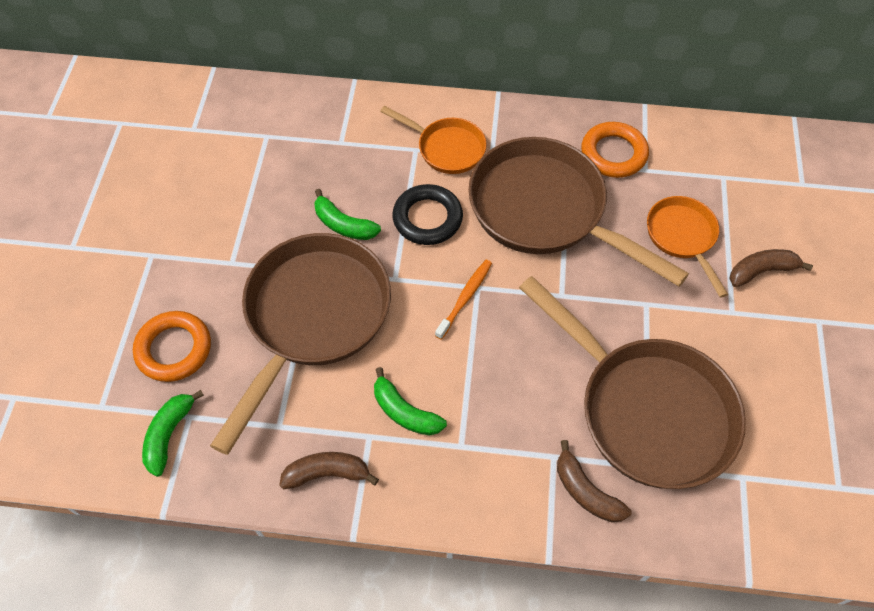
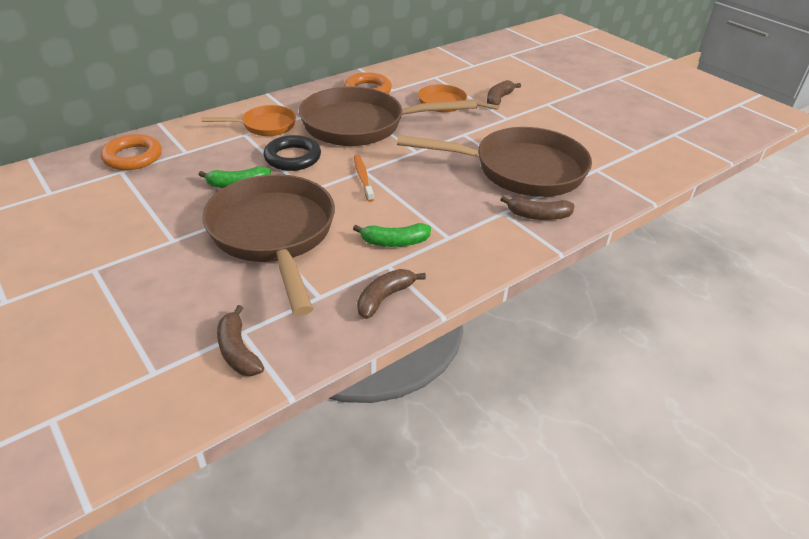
camera: 45 degrees left, 20 degrees down
orange ring [133,311,211,382] -> orange ring moved to [101,134,162,170]
green banana [142,390,204,477] -> brown banana [217,305,264,376]

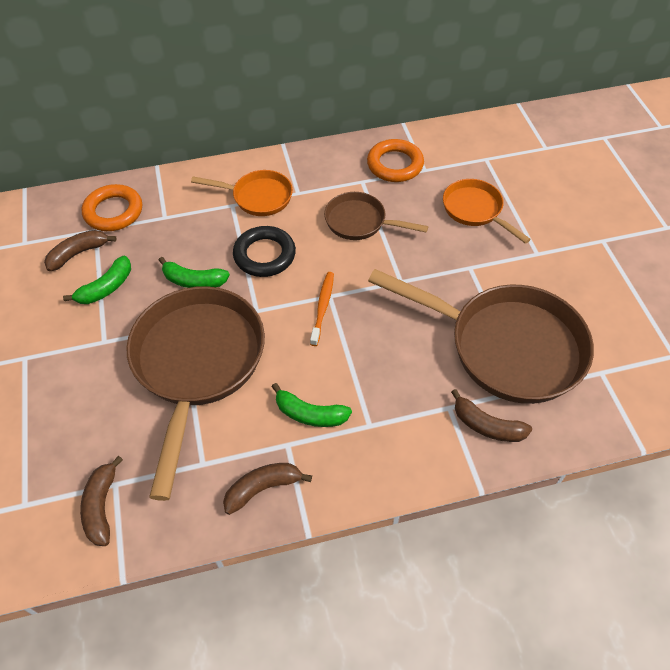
camera: 25 degrees right, 15 degrees up
brown pan [299,86,477,146] -> brown pan [324,192,428,240], size x0.52
brown banana [487,80,521,105] -> brown banana moved to [44,230,117,271]
none -> green banana [63,256,131,304]

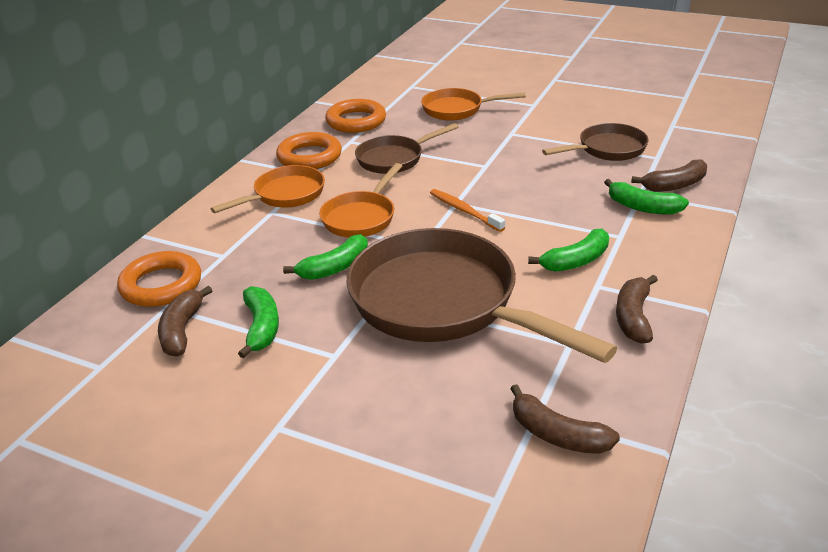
camera: 50 degrees left, 20 degrees down
black ring [233,226,296,277] -> orange pan [319,163,402,237]
brown pan [368,269,594,404] -> brown pan [542,123,649,161], size x0.52
none -> orange ring [276,132,342,169]
none -> green banana [604,179,689,215]

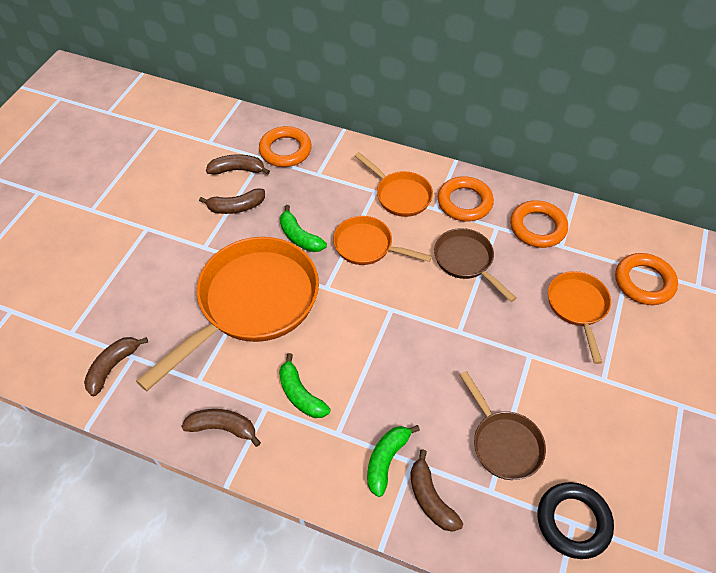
camera: 85 degrees right, 20 degrees up
green banana [238,286,279,358] -> brown banana [199,189,265,214]
brown pan [346,228,617,363] -> orange pan [136,237,319,391]
orange toothbrush [430,189,505,232] -> none
none -> black ring [538,482,614,559]
none -> orange ring [615,253,678,305]

